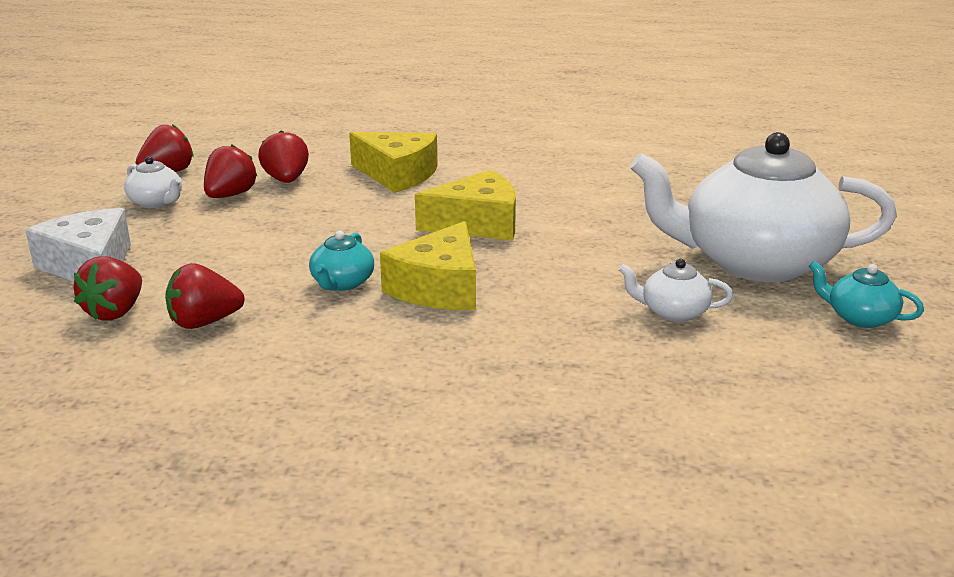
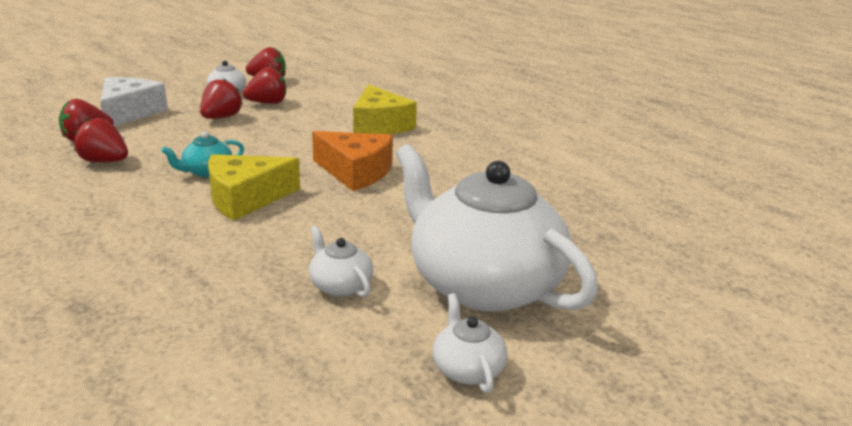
camera: 40 degrees right, 0 degrees up
red strawberry [258,130,309,183] -> red strawberry moved to [200,79,243,119]
yellow cheese [415,170,516,241] -> orange cheese [312,131,393,191]
turquoise teapot [809,261,924,328] -> white teapot [433,293,507,393]

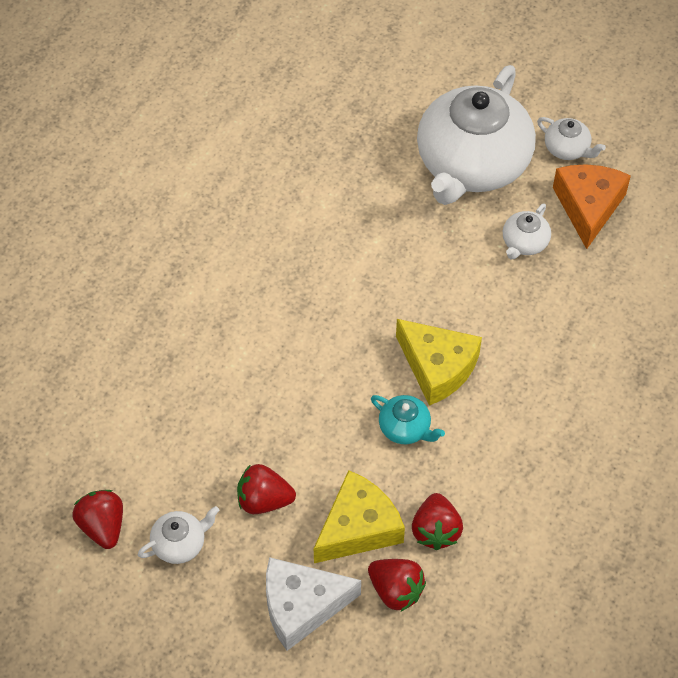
camera: 110 degrees left, 30 degrees up
red strawberry [243,67,286,104] -> none
orange cheese [312,131,393,191] -> orange cheese moved to [553,164,631,249]
yellow cheese [353,84,417,134] -> yellow cheese moved to [314,470,405,563]
white teapot [433,293,507,393] -> white teapot turned 105 degrees counterclockwise [537,117,606,160]

